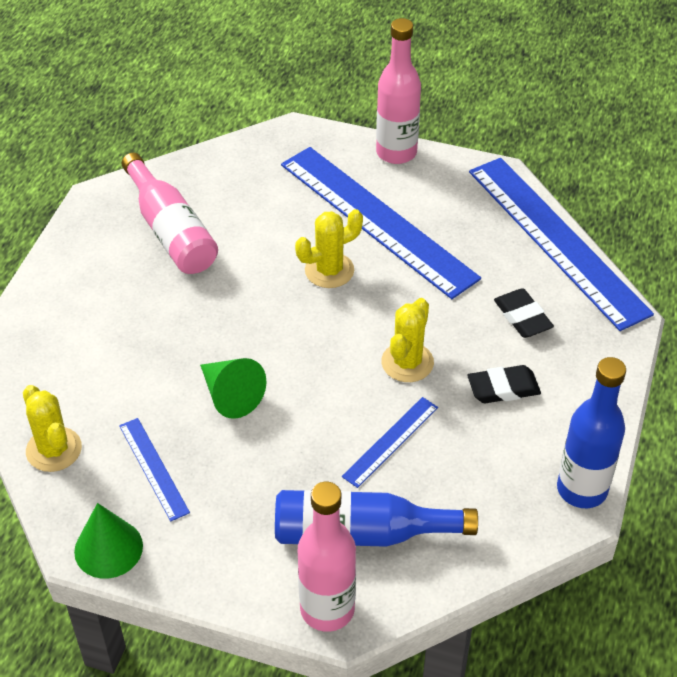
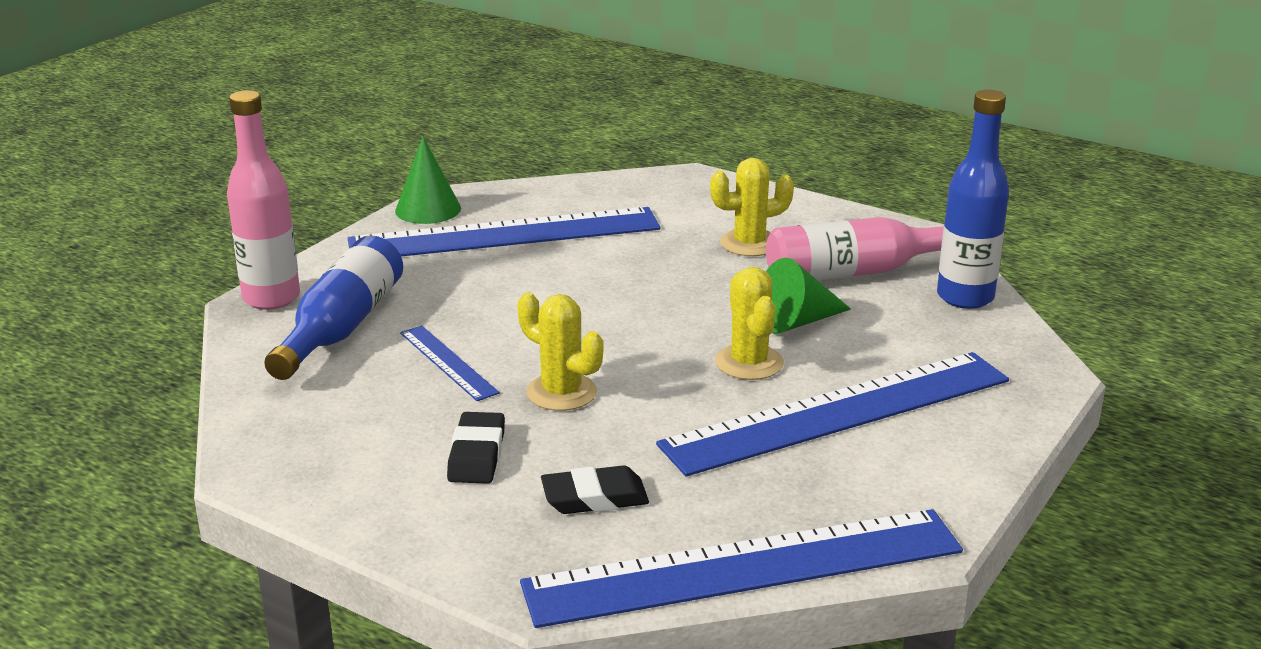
camera: 105 degrees right, 20 degrees down
yellow cactus [23,385,82,472] -> yellow cactus moved to [710,158,794,256]
blue ruler [119,418,190,521] -> blue ruler [348,207,660,256], size x2.25
green cone [200,358,266,419] -> green cone moved to [766,258,851,334]
pink bottle [376,18,421,164] -> none
blue bottle [557,357,626,508] -> blue bottle moved to [937,90,1009,309]

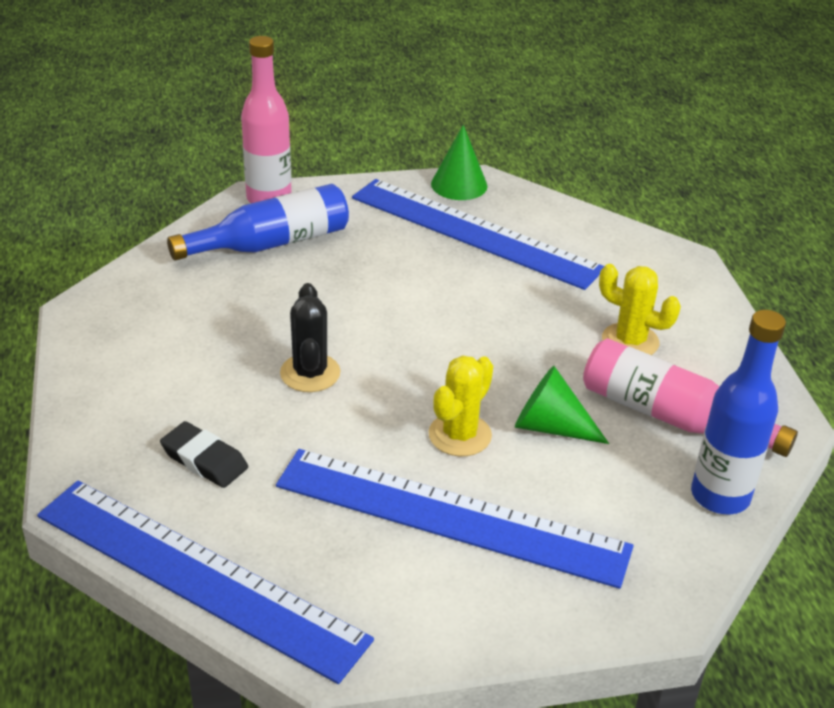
camera: 45 degrees right, 10 degrees up
blue ruler [400,325,500,401] -> none
black eraser [447,412,505,484] -> none
yellow cactus [517,292,603,411] -> black cactus [280,283,340,392]

